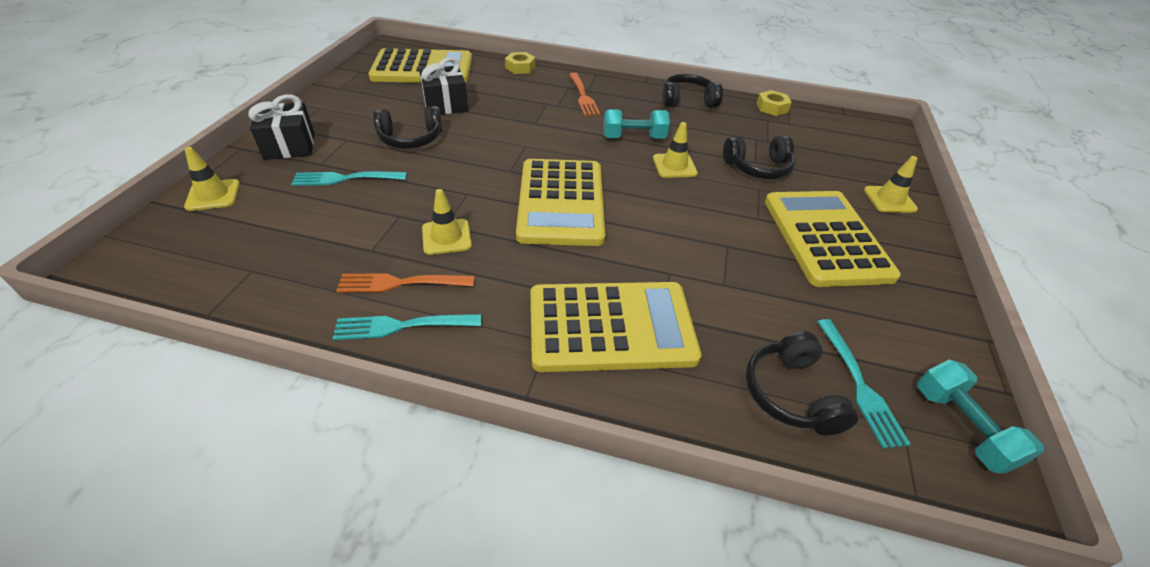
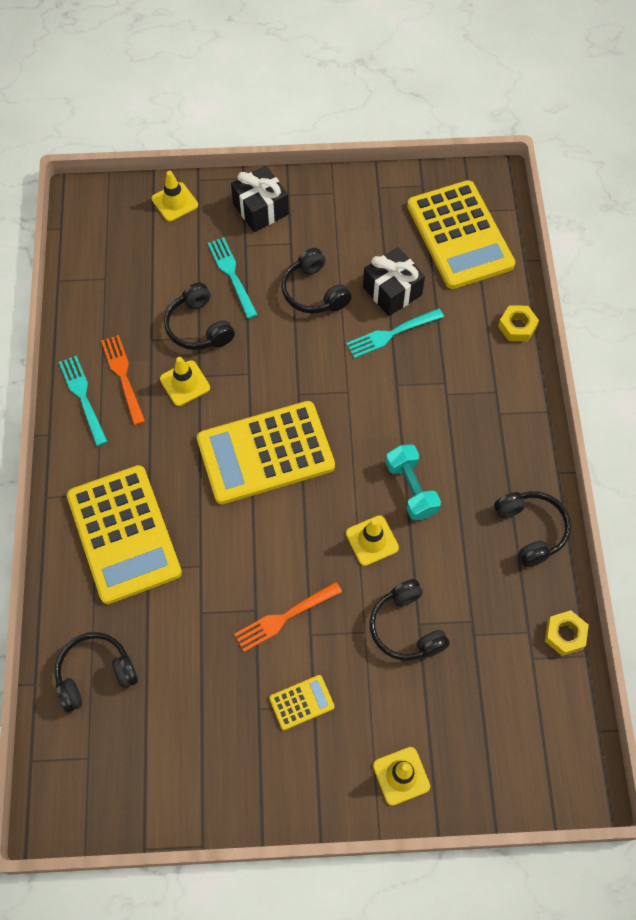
camera: 75 degrees right, 20 degrees up
orange fork [569,73,600,116] -> orange fork moved to [234,582,342,652]
yellow calculator [765,191,901,287] -> yellow calculator [269,675,334,730], size x0.42
turquoise fork [817,319,911,448] -> turquoise fork moved to [346,308,444,358]
turquoise dumbbell [918,360,1044,473] -> none
none -> black headphones [164,282,235,350]

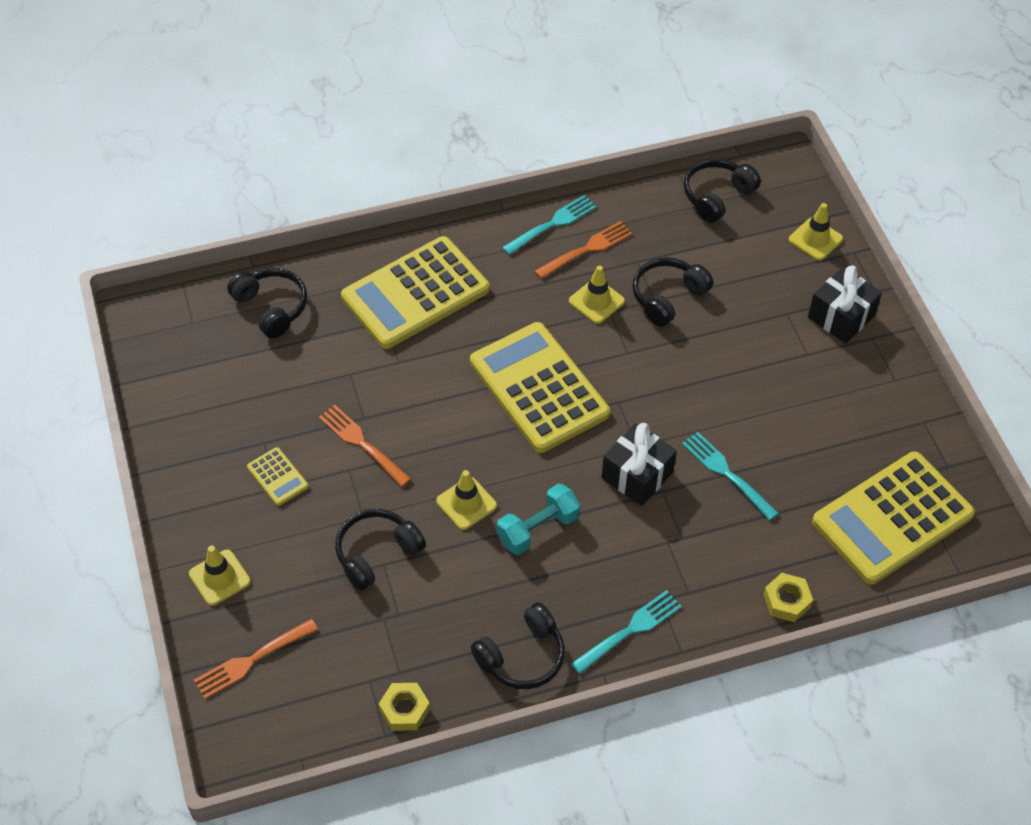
camera: 75 degrees right, 10 degrees down
turquoise fork [208,237,258,319] -> turquoise fork moved to [571,590,682,674]
black headphones [281,248,352,314] -> black headphones moved to [684,158,761,223]
black gift [363,247,425,316] -> black gift moved to [602,423,677,506]
none -> orange fork [194,619,318,699]

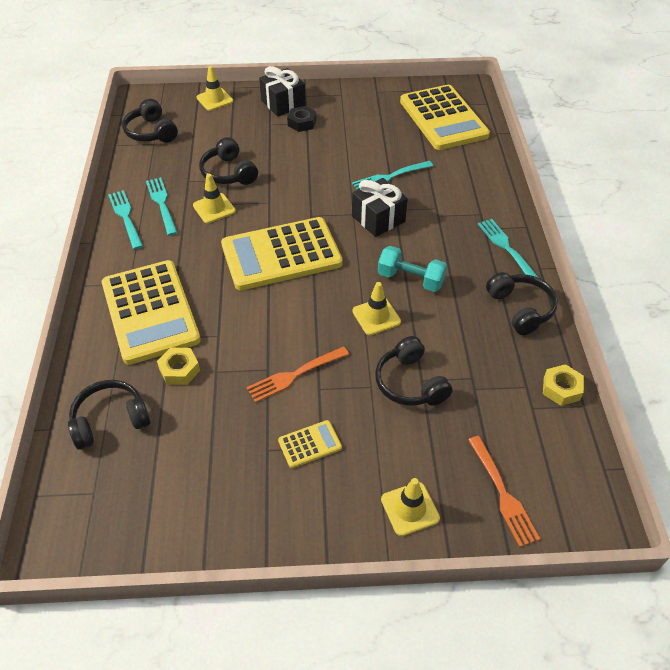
camera: 75 degrees left, 5 degrees down
turquoise dumbbell [497,484,580,555] -> turquoise dumbbell turned 45 degrees counterclockwise [378,246,447,292]
orange fork [534,221,632,279] -> turquoise fork [146,177,178,236]
yellow nut [763,573,813,622] -> yellow nut moved to [157,348,200,385]
none -> black nut [287,106,316,132]

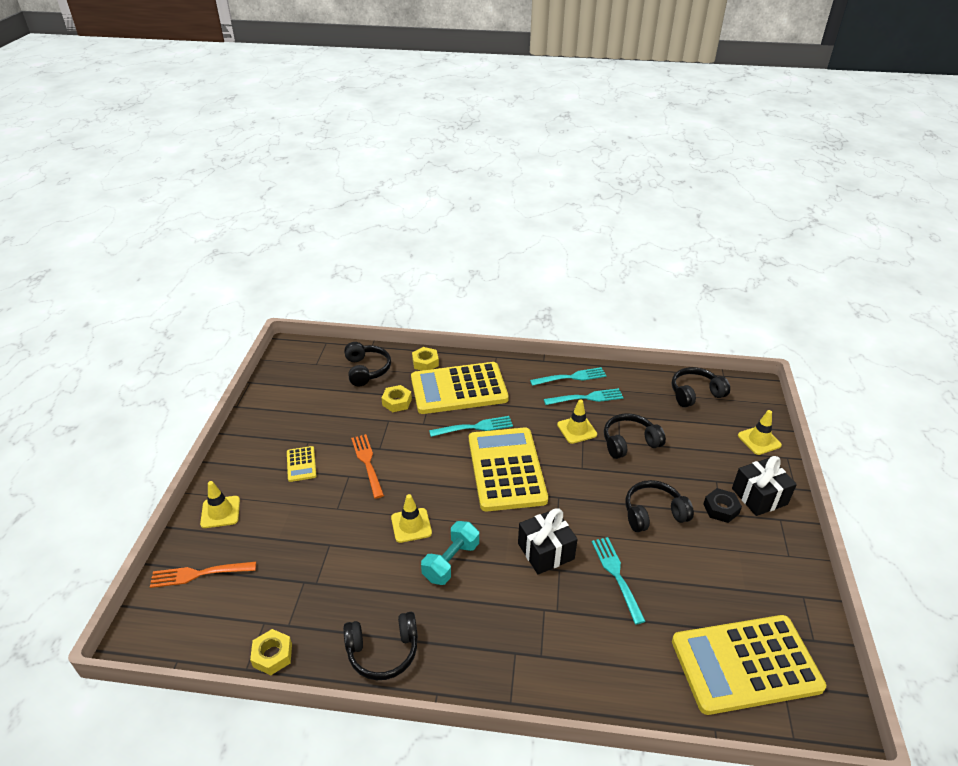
camera: 100 degrees right, 10 degrees down
black headphones [375,336,453,406] -> black headphones moved to [626,480,694,532]
turquoise fork [478,219,539,278] -> turquoise fork moved to [429,416,513,437]
none -> yellow nut [412,347,439,371]

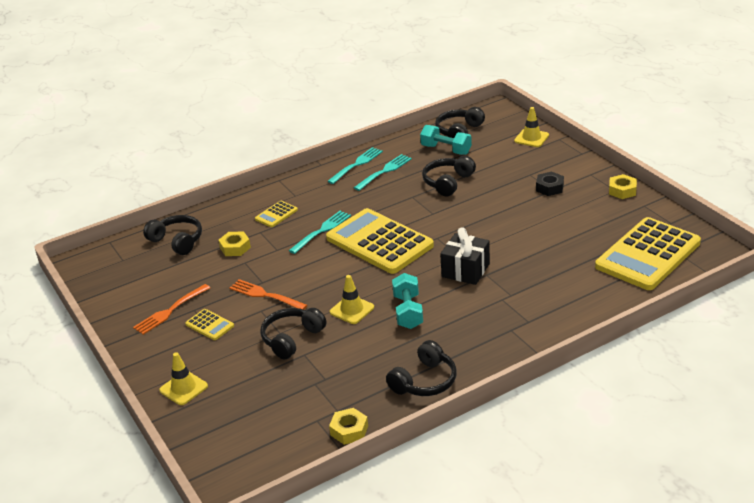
camera: 35 degrees left, 5 degrees down
orange fork [150,562,256,588] -> orange fork moved to [133,284,210,335]
yellow calculator [411,362,509,414] -> yellow calculator [255,201,298,227], size x0.42
yellow nut [412,347,439,371] -> yellow nut moved to [609,174,637,199]
yellow traffic cone [557,399,597,444] -> none
turquoise fork [592,537,646,624] -> none
black headphones [626,480,694,532] -> black headphones moved to [260,308,327,360]
black gift [732,456,797,516] -> none
none -> turquoise dumbbell [420,125,472,155]

